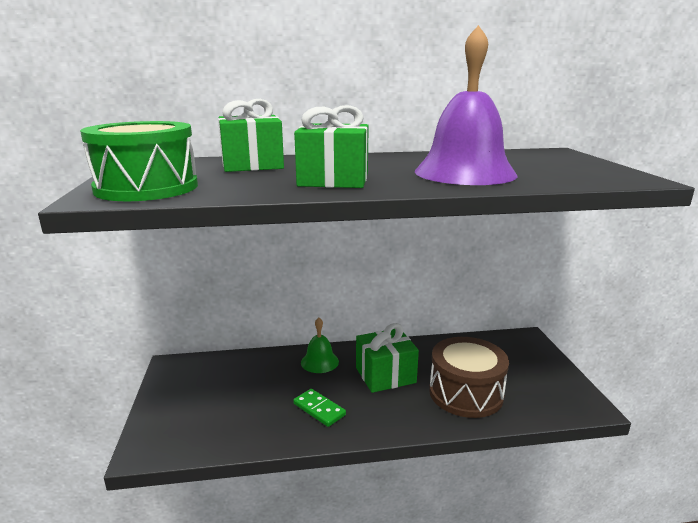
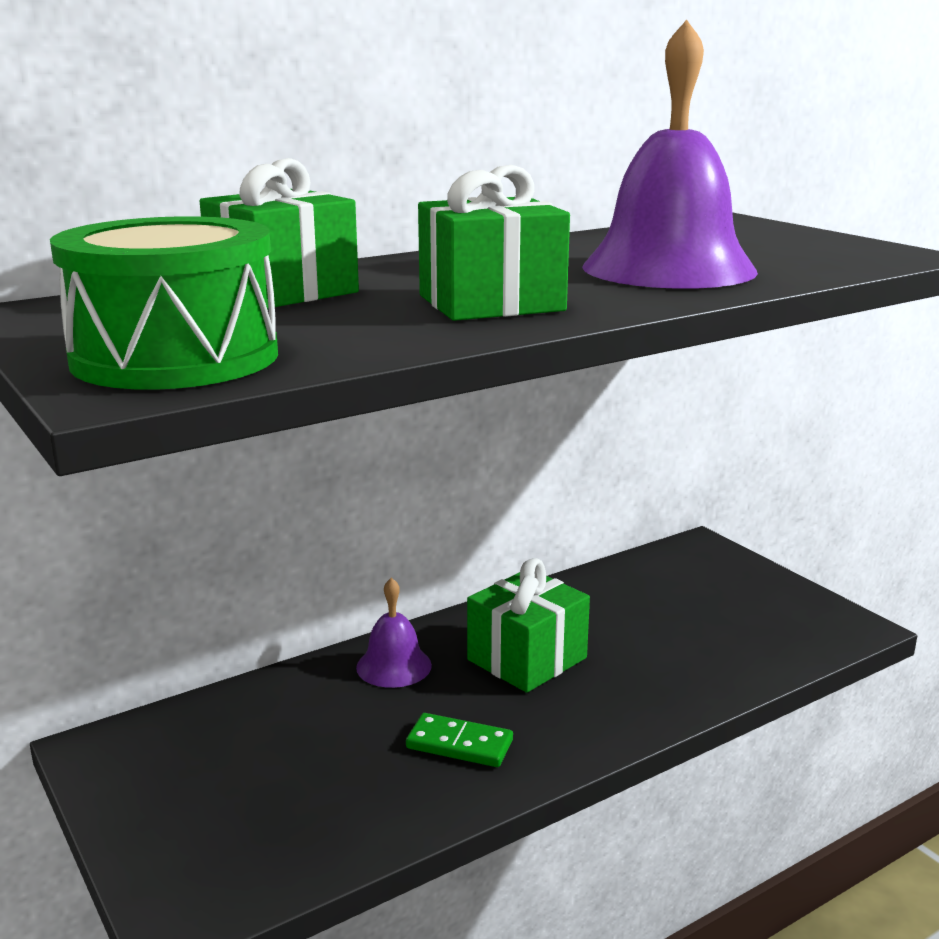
camera: 25 degrees left, 0 degrees up
green bell [301,317,339,373] -> purple bell [356,578,432,688]
brown drum [429,337,509,418] -> none

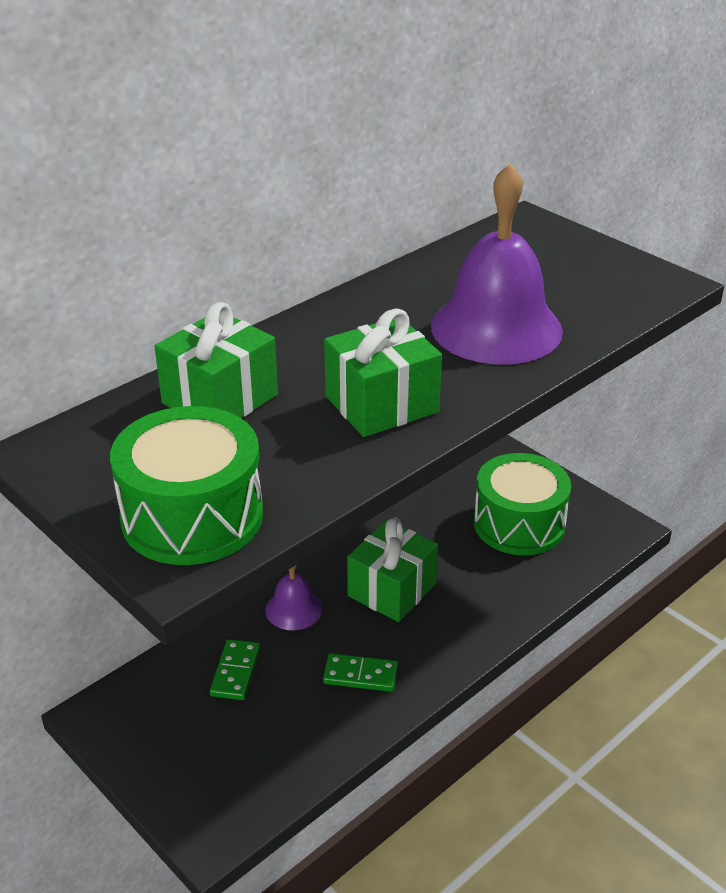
camera: 10 degrees left, 15 degrees up
none -> green domino [210,639,260,700]
none -> green drum [474,453,571,555]

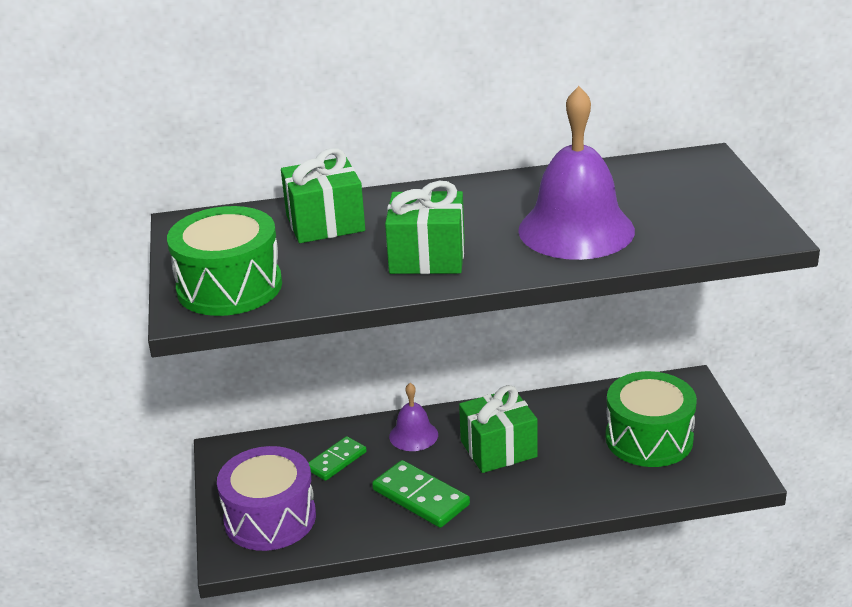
camera: 35 degrees right, 5 degrees down
green domino [323,653,398,692] -> green domino [372,460,470,528], size x1.52
none -> purple drum [217,446,316,551]

